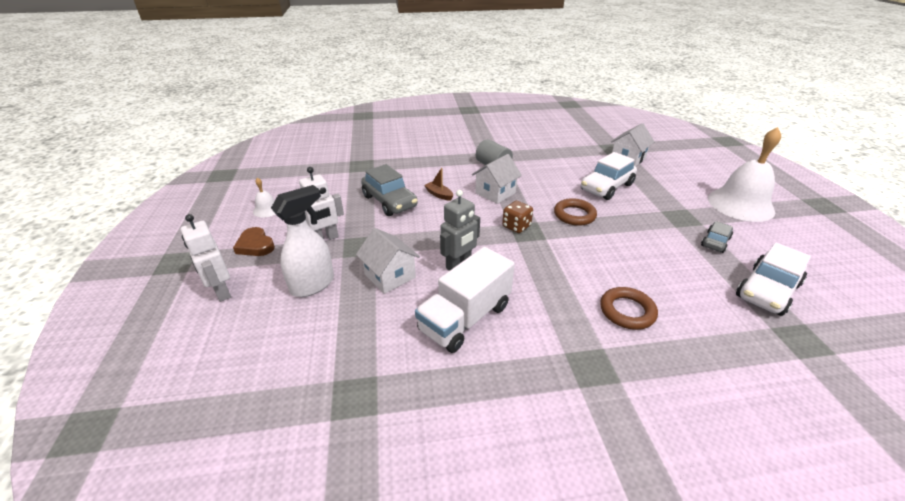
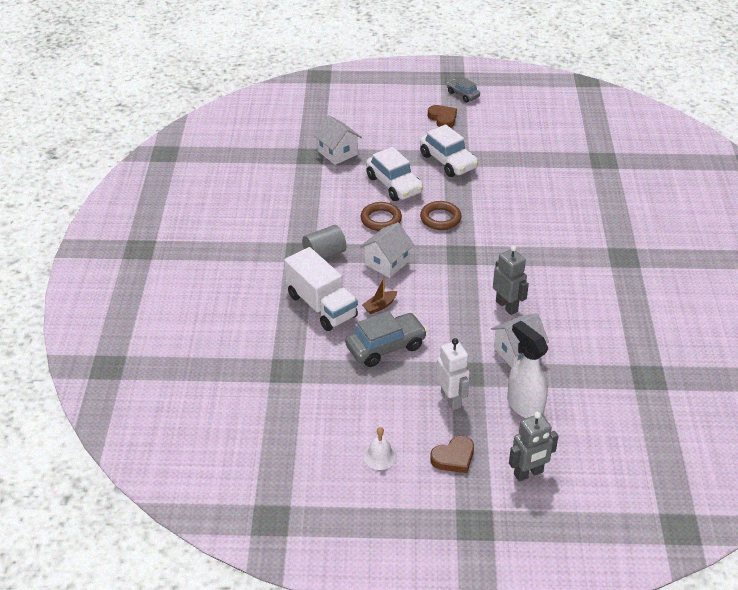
camera: 80 degrees left, 5 degrees up
white robot [181,214,231,302] -> grey robot [509,412,559,482]
white truck [415,247,515,353] -> white truck moved to [284,247,358,331]
white house [472,154,522,204] -> white house turned 75 degrees clockwise [360,222,414,278]
brown dice [502,201,533,233] -> none
brown ring [600,287,658,330] -> brown ring moved to [361,202,402,231]
grey car [701,221,733,253] -> grey car moved to [447,78,480,102]
white bell [708,127,781,222] -> brown heart [428,105,457,128]
white car [736,242,811,316] -> white car moved to [420,124,479,177]

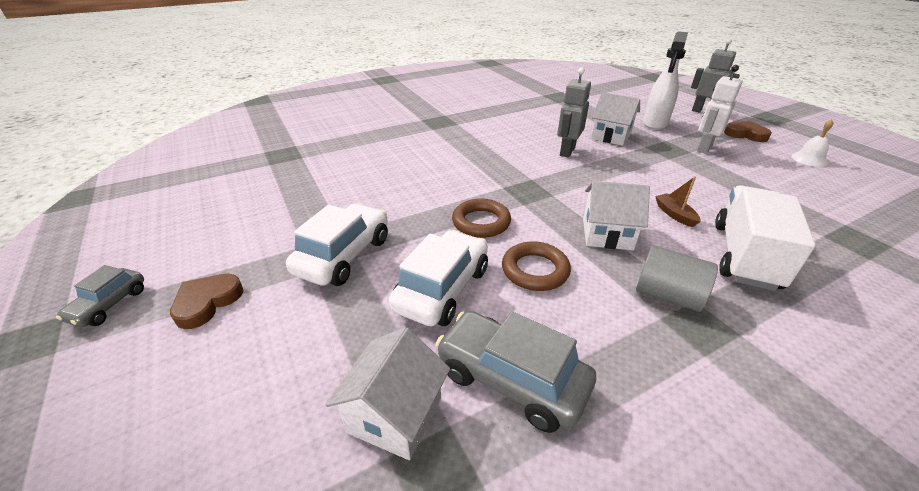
camera: 120 degrees left, 5 degrees down
grey car [345,311,427,367] -> grey car moved to [436,311,596,433]
brown boat [362,277,397,314] -> brown boat turned 135 degrees counterclockwise [655,177,701,227]

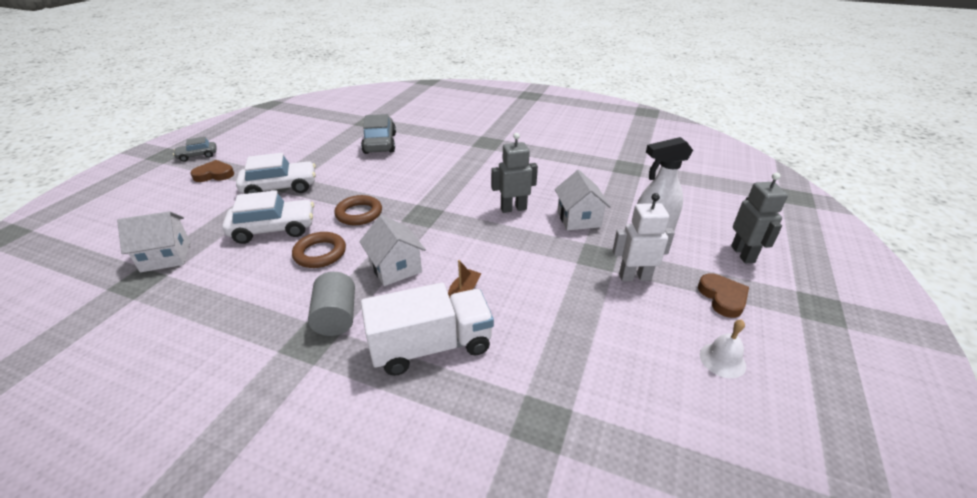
camera: 50 degrees right, 0 degrees up
grey car [436,311,596,433] -> grey car moved to [361,114,396,154]

